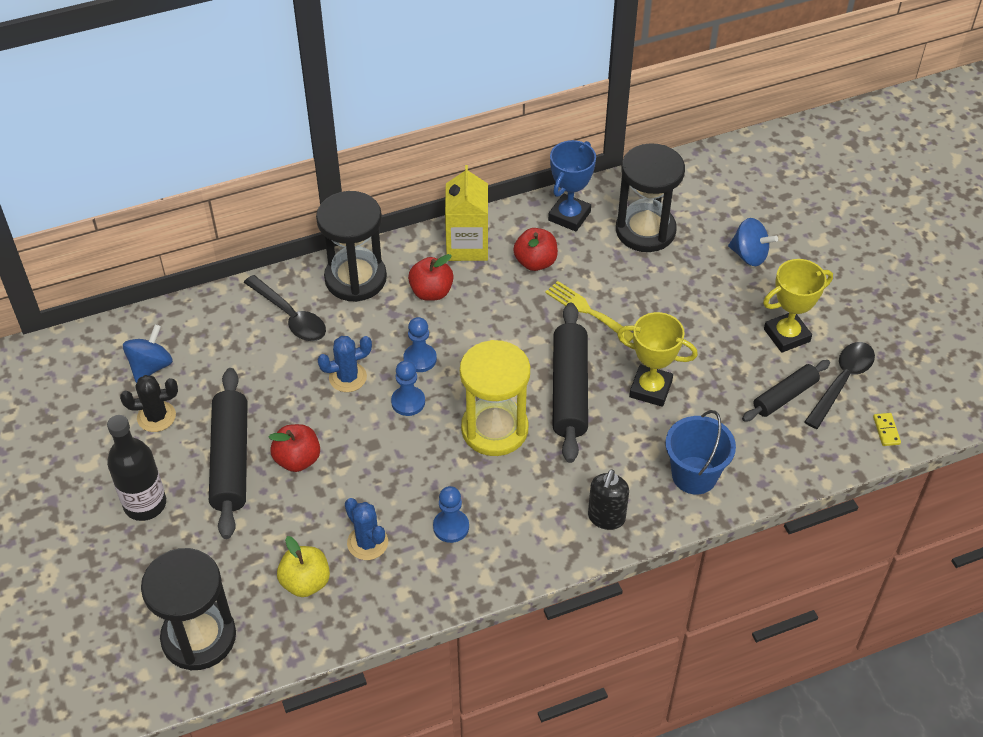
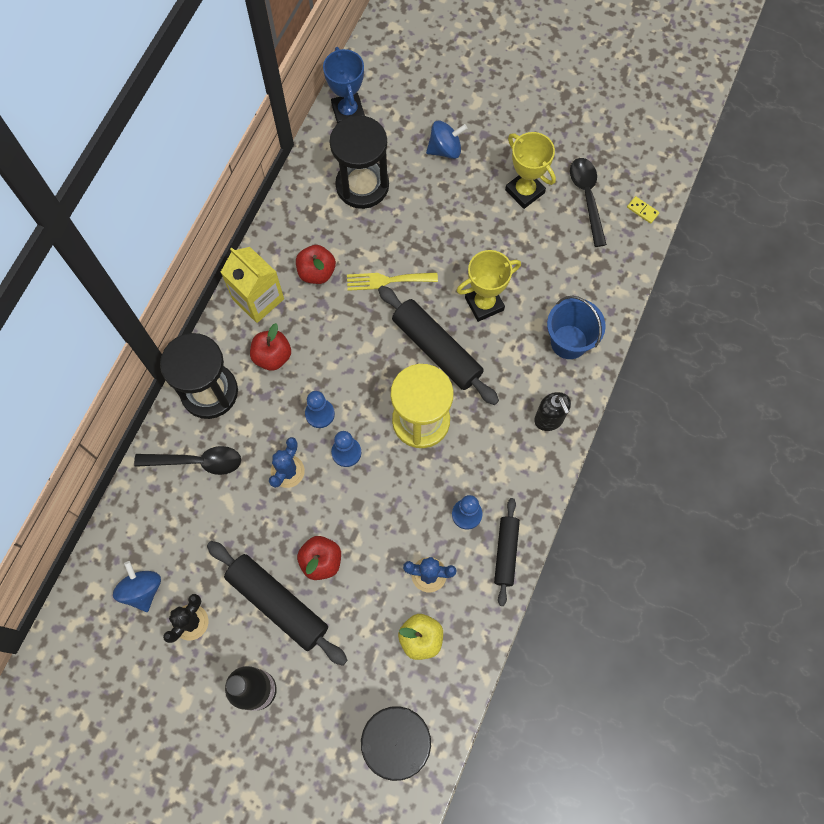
camera: 45 degrees left, 20 degrees up
blue trophy [548,140,596,232] -> blue trophy moved to [323,47,365,124]
black rolling pin [742,360,830,422] -> black rolling pin moved to [494,498,520,606]
yellow trophy [763,259,833,353] -> yellow trophy turned 60 degrees counterclockwise [505,132,556,209]

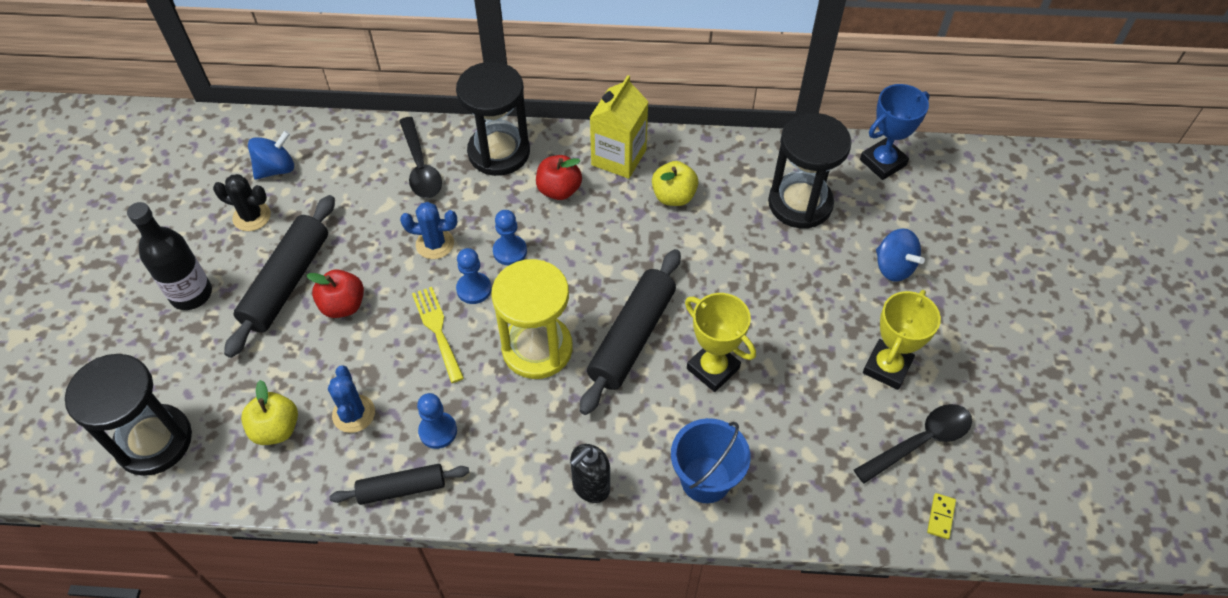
camera: 70 degrees right, 15 degrees down
red apple [296,245,336,284] -> yellow apple [652,161,698,206]
yellow fork [347,273,438,291] -> yellow fork moved to [412,287,464,383]

